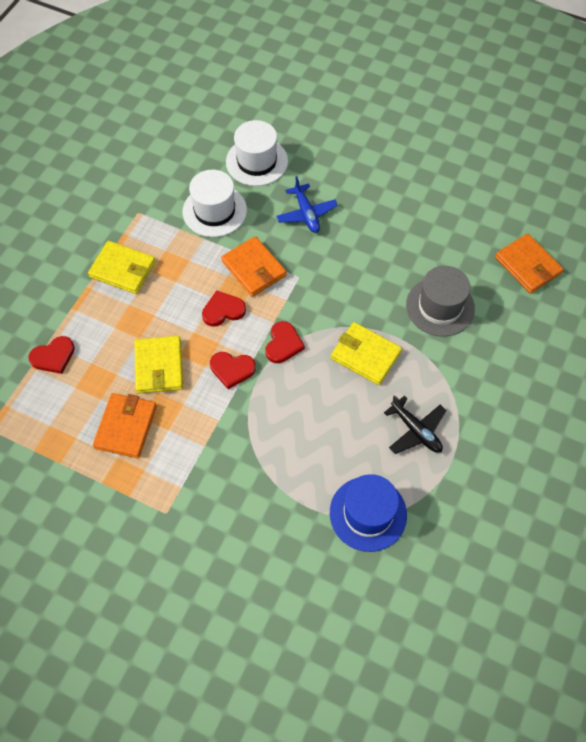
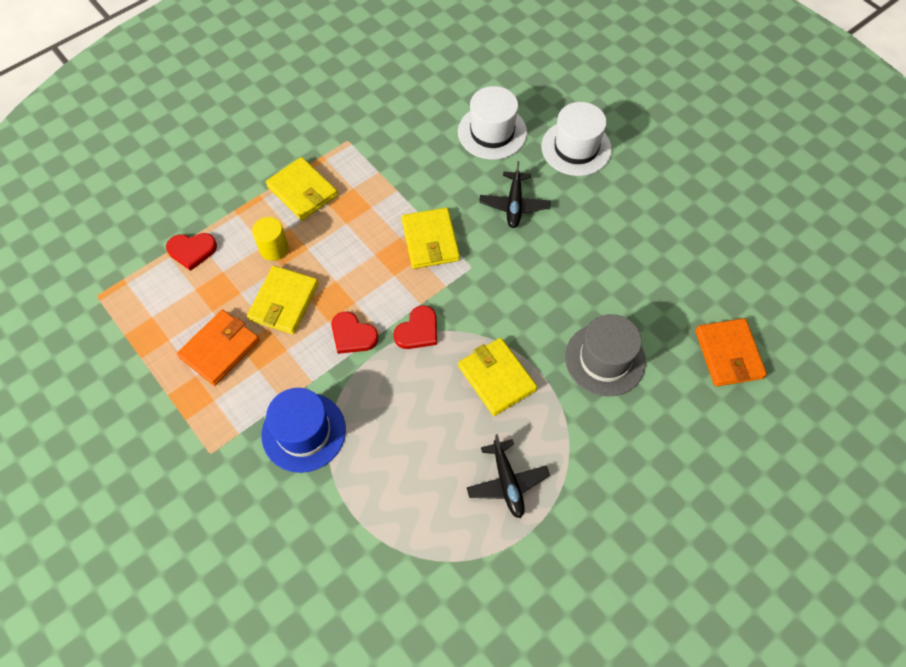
camera: 25 degrees right, 0 degrees up
white hat [183,170,247,237] -> white hat moved to [541,102,612,176]
red heart [202,290,246,327] -> none
orange wallet [221,236,287,297] -> yellow wallet [402,208,460,269]
blue plane [276,176,338,233] -> black plane [479,161,551,228]
blue hat [330,474,407,552] -> blue hat moved to [262,388,346,473]
none -> yellow cylinder [252,217,289,261]

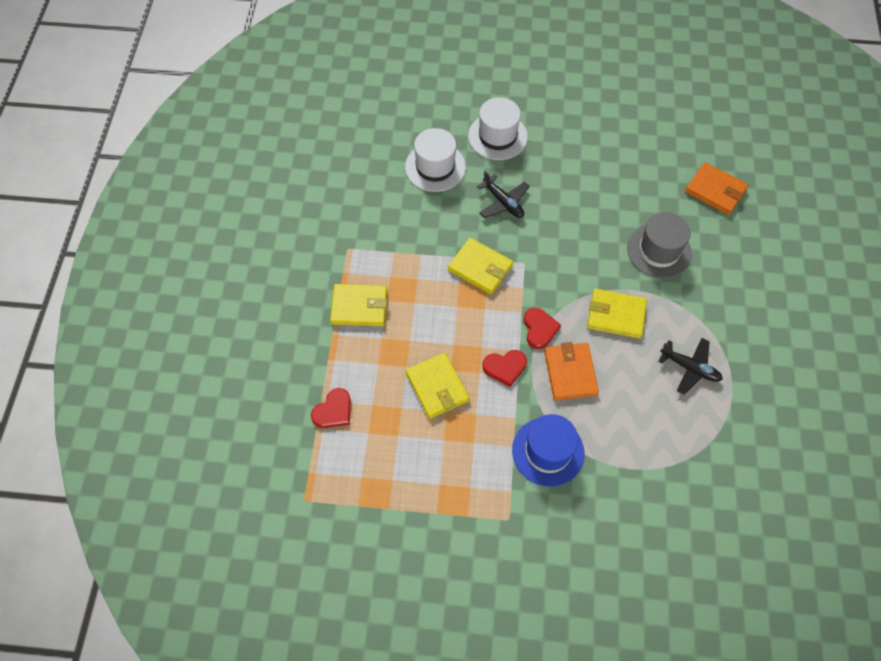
camera: 45 degrees left, 0 degrees up
orange wallet [177,310,260,386] -> orange wallet moved to [544,342,599,401]
yellow cylinder [252,217,289,261] -> none

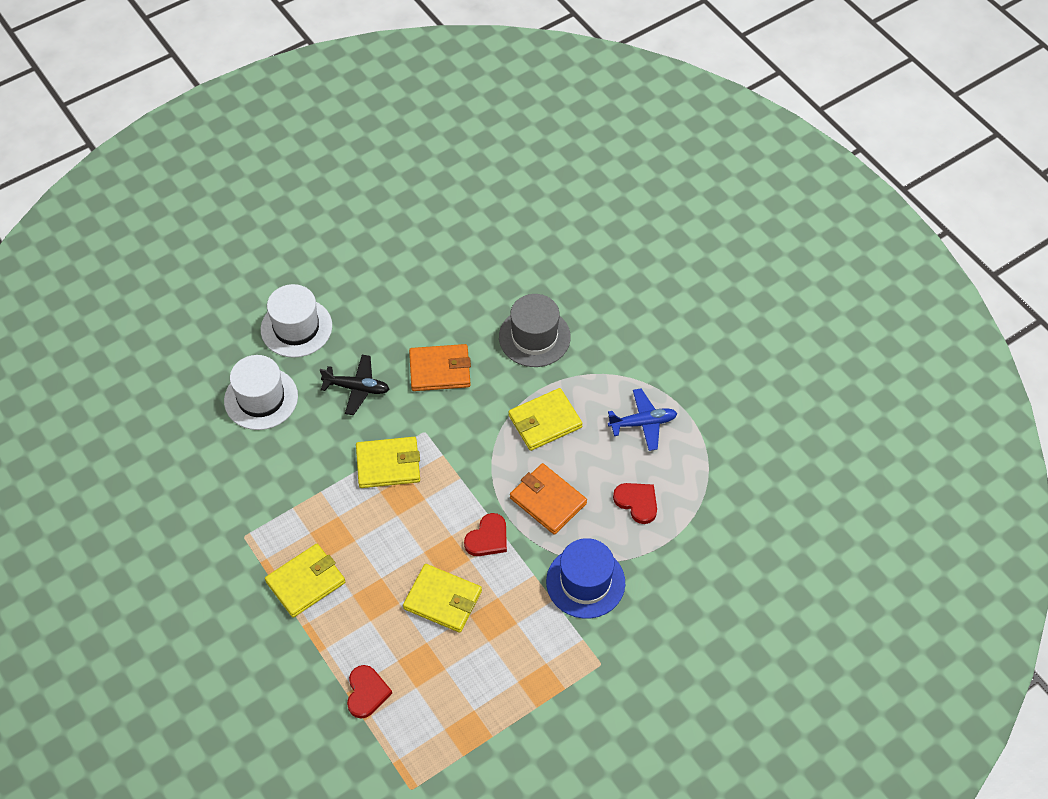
camera: 40 degrees left, 5 degrees down
red heart [524,308,561,349] -> red heart moved to [613,483,657,524]
black plane [658,338,723,395] -> blue plane [608,389,677,451]
orange wallet [685,162,748,215] -> orange wallet moved to [409,344,471,391]

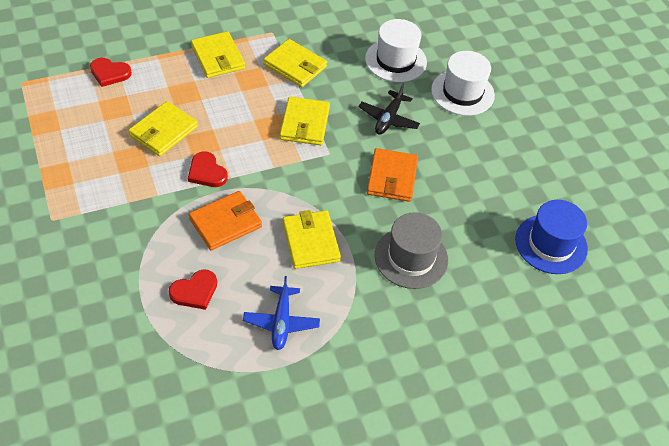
camera: 100 degrees right, 5 degrees down
blue hat [546,538,625,619] -> blue hat moved to [515,200,588,274]
none -> yellow wallet [263,39,327,87]

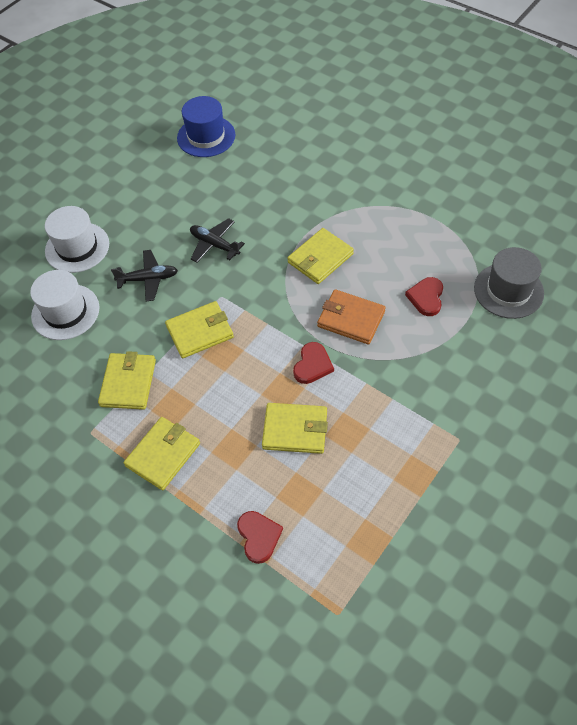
camera: 115 degrees left, 5 degrees up
red heart [169,269,217,310] -> red heart turned 105 degrees counterclockwise [405,277,443,316]
blue plane [243,276,320,350] -> none
orange wallet [367,148,418,202] -> black plane [190,218,245,263]
grey hat [375,212,448,289] -> grey hat moved to [474,247,544,319]

